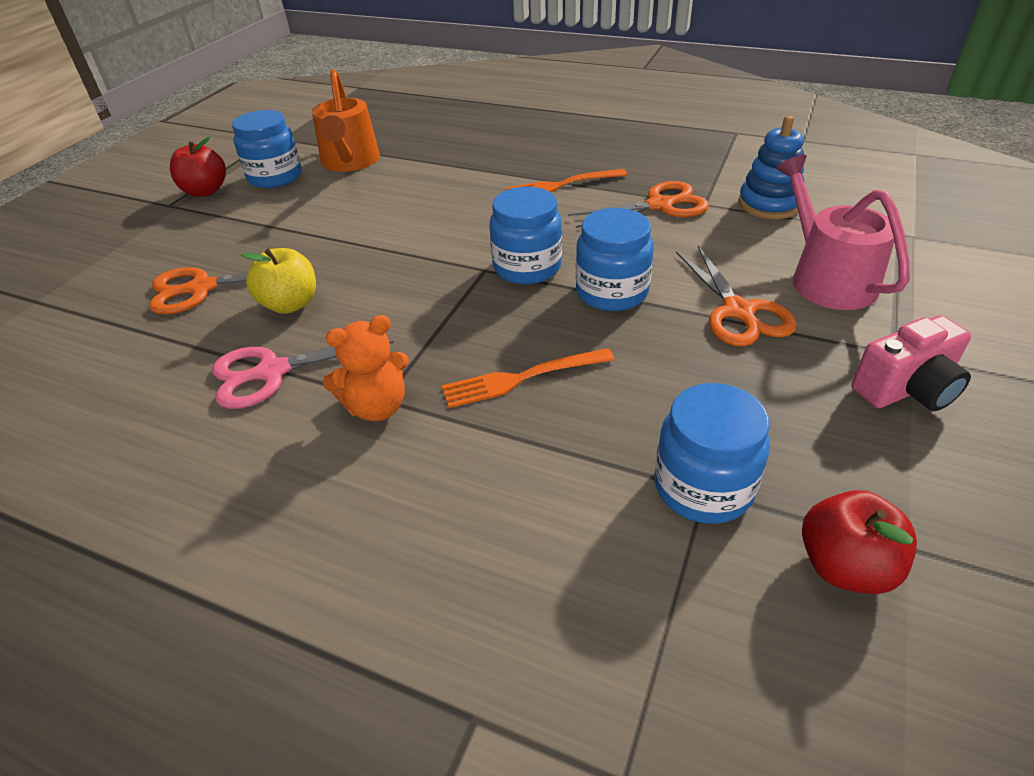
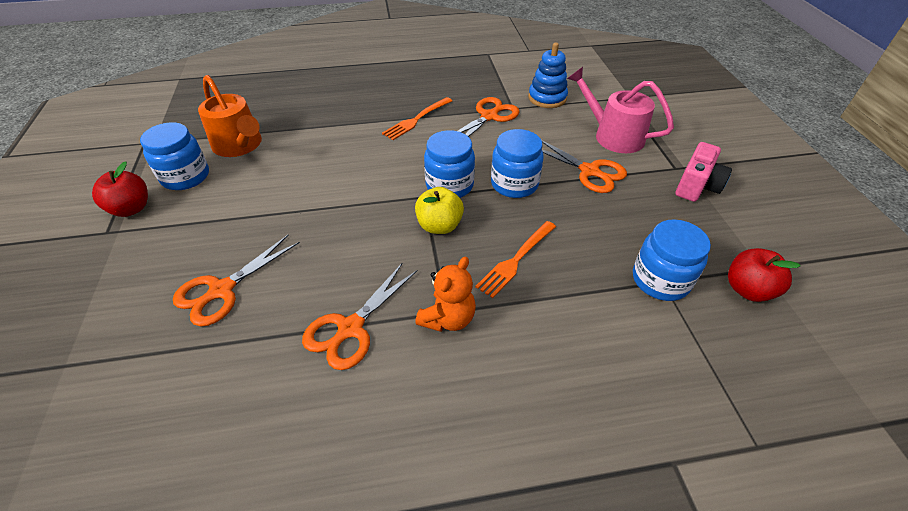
camera: 35 degrees left, 5 degrees up
pink scissors [212,341,394,409] -> orange scissors [302,263,418,370]
yellow apple [241,248,316,314] -> yellow apple moved to [415,187,464,234]

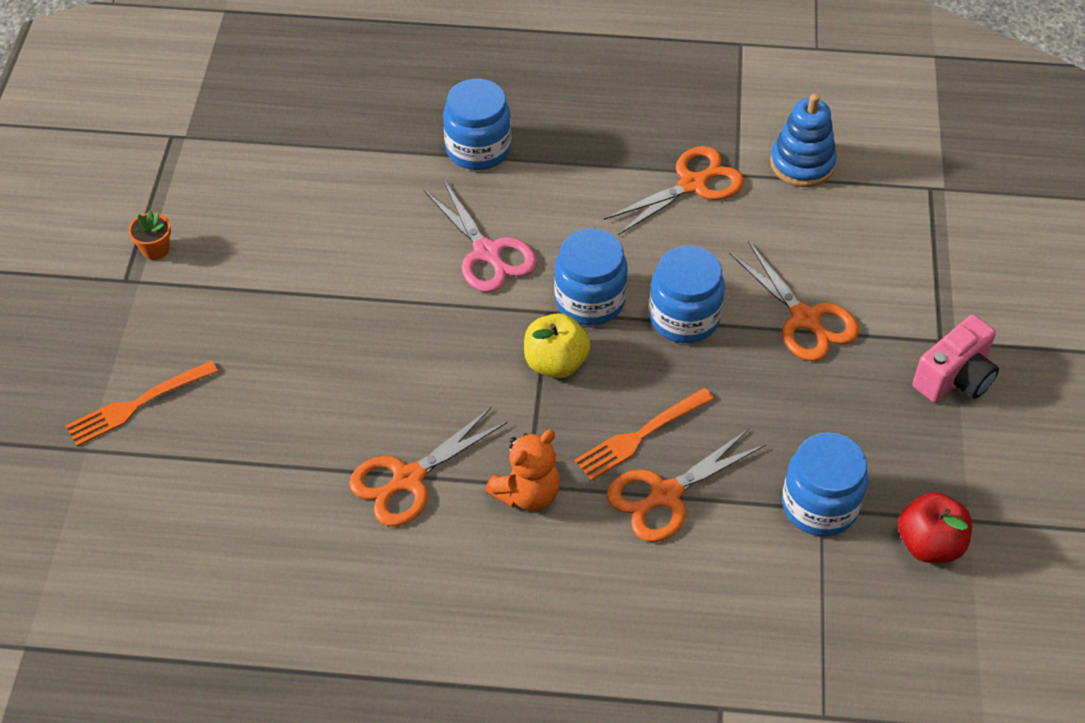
camera: 15 degrees right, 5 degrees up
red apple [92,161,148,217] -> orange flower pot [129,210,171,260]
blue jar [140,122,209,190] -> blue jar moved to [443,79,511,170]
orange scissors [173,235,300,327] -> orange scissors moved to [607,429,766,542]
orange watering can [198,75,262,157] -> none
orange fork [382,97,452,140] -> orange fork moved to [66,360,218,446]
pink watering can [567,67,674,153] -> none
none -> pink scissors [424,179,537,292]

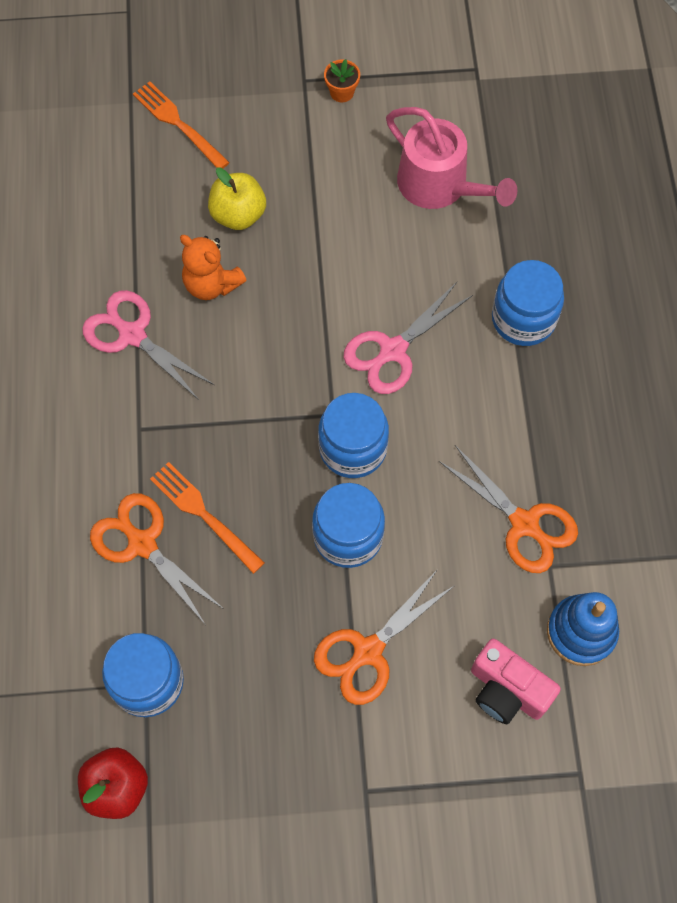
camera: 80 degrees right, 15 degrees up
orange scissors [349,407,508,527] -> pink scissors [82,290,214,400]
orange teddy bear [485,429,560,511] -> orange teddy bear moved to [180,235,247,300]
yellow apple [524,313,591,378] -> yellow apple moved to [208,167,266,230]
pink camera [913,315,999,403] -> pink camera moved to [471,639,561,724]
none -> pink watering can [386,107,518,209]

